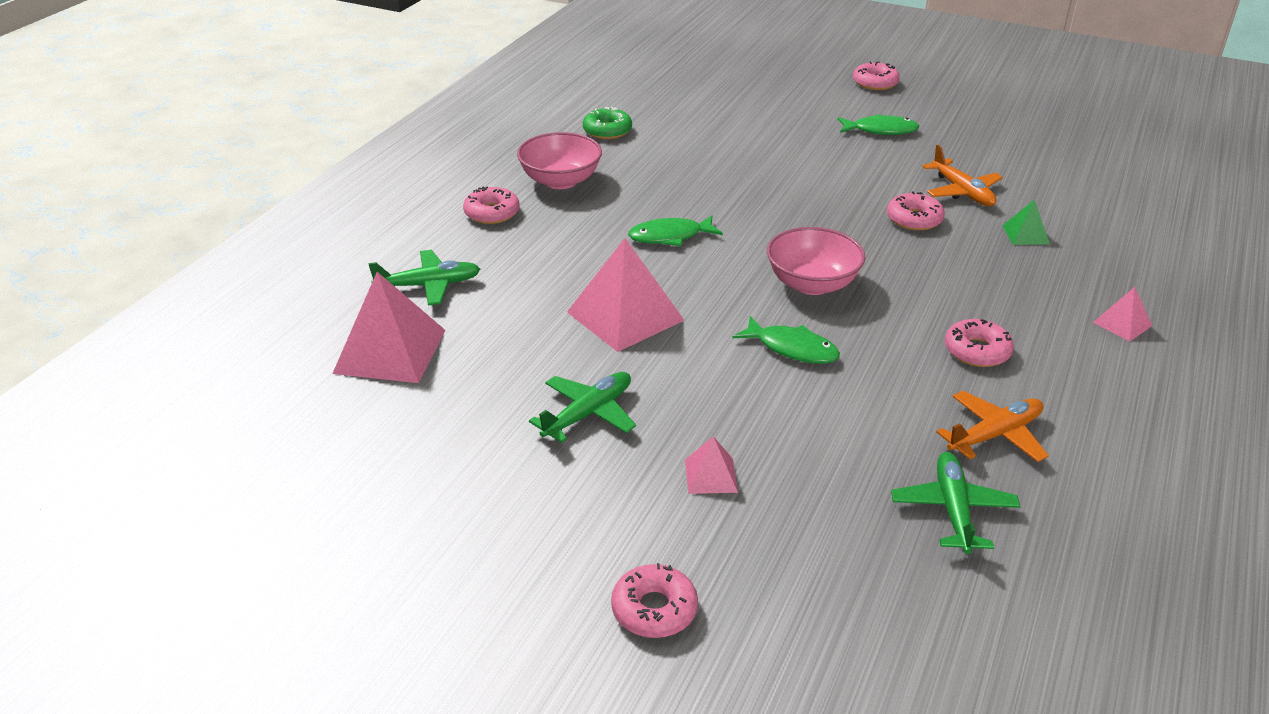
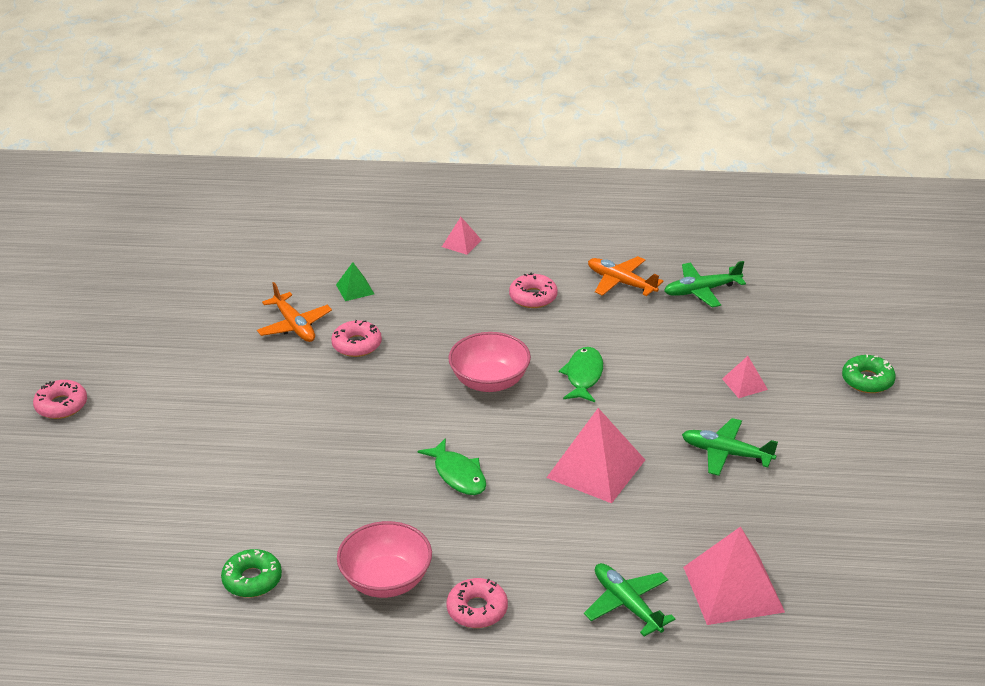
camera: 110 degrees left, 0 degrees up
pink donut [611,563,698,638] -> green donut [842,354,896,393]
green fish [838,114,919,135] -> none
orange plane [922,145,1003,206] -> orange plane turned 105 degrees clockwise [257,282,332,342]

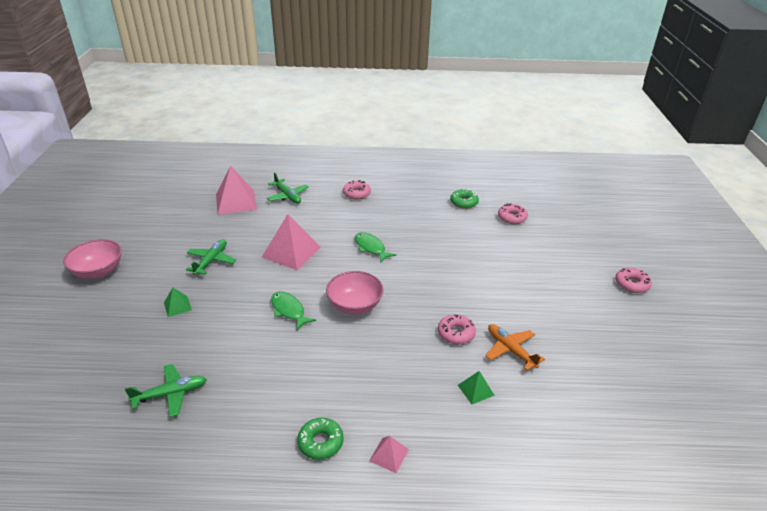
camera: 175 degrees right, 0 degrees up
pink bowl [337,521,432,598] -> pink bowl moved to [63,239,122,279]
pink donut [509,273,558,308] -> pink donut moved to [498,203,528,224]
green fish [559,347,603,402] -> green fish turned 135 degrees clockwise [271,291,316,330]
orange plane [588,256,664,296] -> none
green plane [682,418,778,476] -> green plane turned 90 degrees counterclockwise [186,239,236,275]
pink pyramid [722,356,768,398] -> green pyramid [164,288,192,317]
green donut [842,354,896,393] -> green donut moved to [297,418,344,460]

